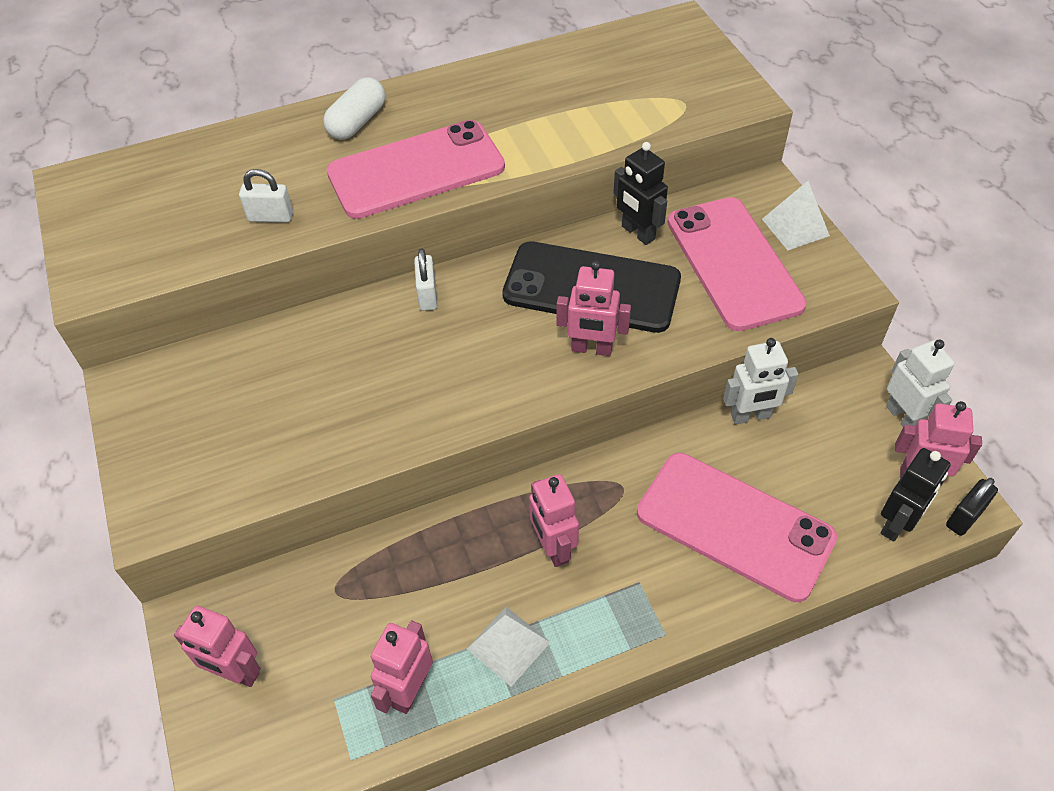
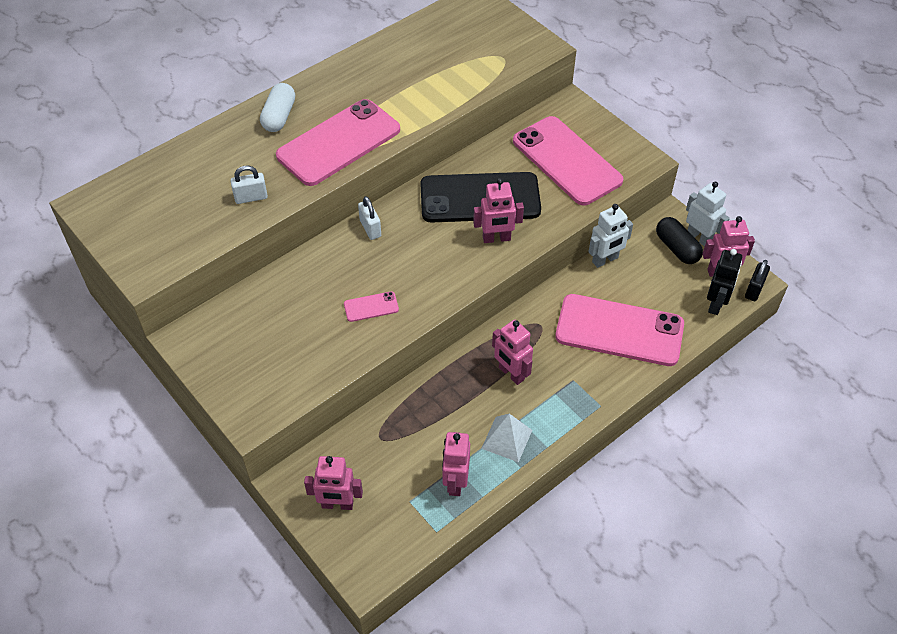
camera: 20 degrees left, 0 degrees up
black robot [613,142,668,245] -> none
white pyramid [762,181,830,250] -> none
none -> pink phone [344,291,399,322]
none -> black capsule [656,217,703,264]

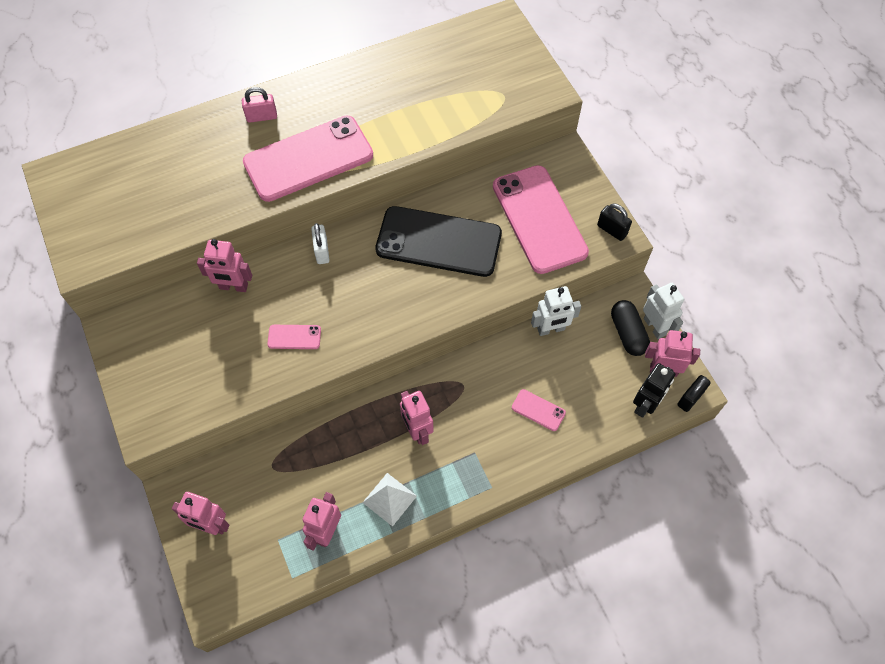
camera: 15 degrees right, 10 degrees up
white padlock [231,166,268,204] -> none
white capsule [260,83,295,132] -> pink padlock [242,87,277,123]
pink robot [473,178,524,243] -> pink robot moved to [197,239,252,292]
pink phone [555,294,684,366] -> pink phone [512,389,566,431], size x0.41
none -> black padlock [597,203,632,241]

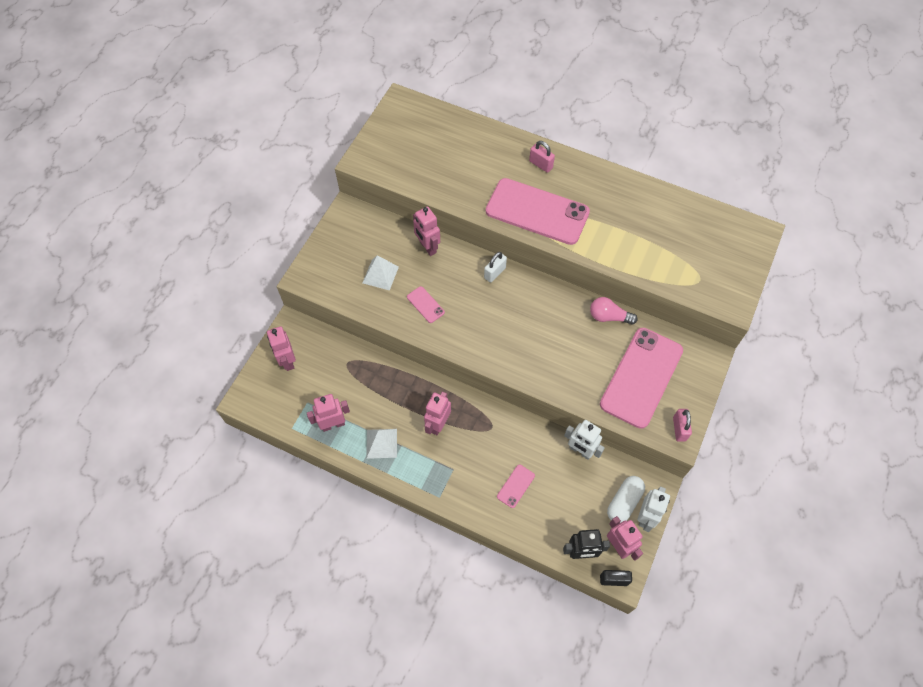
camera: 50 degrees right, 0 degrees up
black phone [375,206,502,277] -> none
pink phone [512,389,566,431] -> pink phone turned 45 degrees clockwise [497,465,535,508]
black padlock [597,203,632,241] -> pink padlock [673,409,692,442]
black capsule [611,300,650,356] -> white capsule [607,476,645,523]
none -> white pyramid [363,255,399,291]
none -> pink light bulb [590,297,638,325]

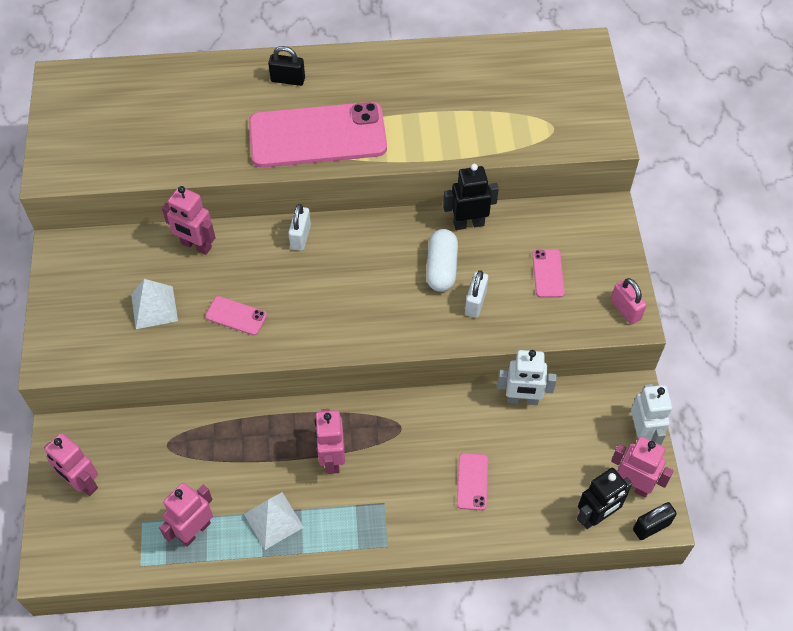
camera: 30 degrees left, 5 degrees down
pink padlock [529,141,555,173] -> black padlock [268,46,305,86]
pink light bulb [590,297,638,325] -> black robot [443,164,499,230]
pink phone [600,328,683,429] -> pink phone [532,249,565,298], size x0.41
white capsule [607,476,645,523] -> white capsule moved to [426,229,458,292]
none -> white padlock [465,270,488,318]

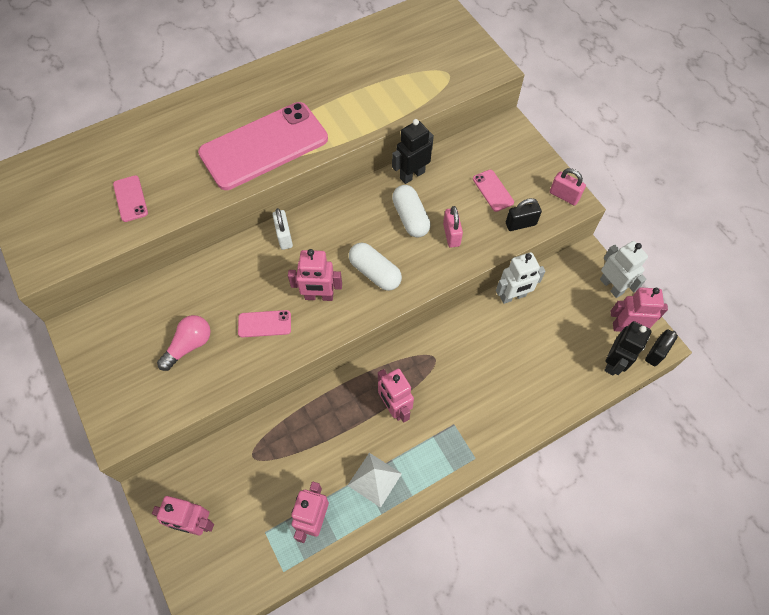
camera: 25 degrees left, 5 degrees up
white pyramid [131,279,178,329] -> pink light bulb [157,315,211,371]
pink robot [162,186,216,255] -> pink robot moved to [288,249,342,301]
black padlock [268,46,305,86] -> black padlock moved to [506,198,542,231]
pink phone [457,453,488,510] -> pink phone moved to [113,175,148,222]
white padlock [465,270,488,318] -> pink padlock [443,206,463,248]
none -> white capsule [349,243,402,291]

